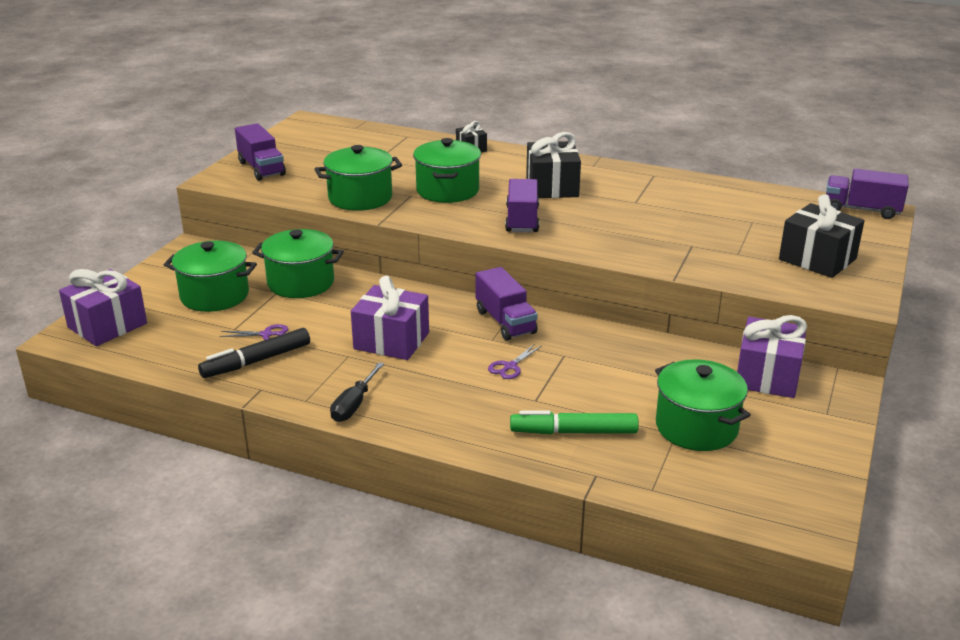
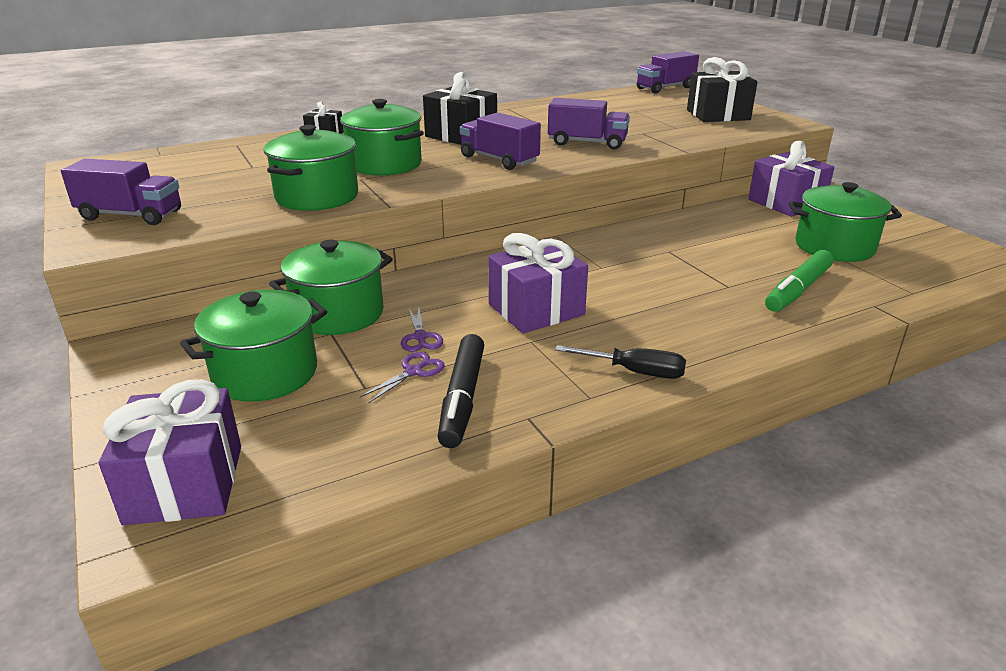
camera: 50 degrees left, 0 degrees up
black screwdriver [330,362,384,422] -> black screwdriver turned 45 degrees counterclockwise [555,345,686,379]
purple truck [475,267,538,341] -> purple truck moved to [548,98,630,150]
purple scissors [488,345,542,379] -> purple scissors moved to [401,308,443,352]

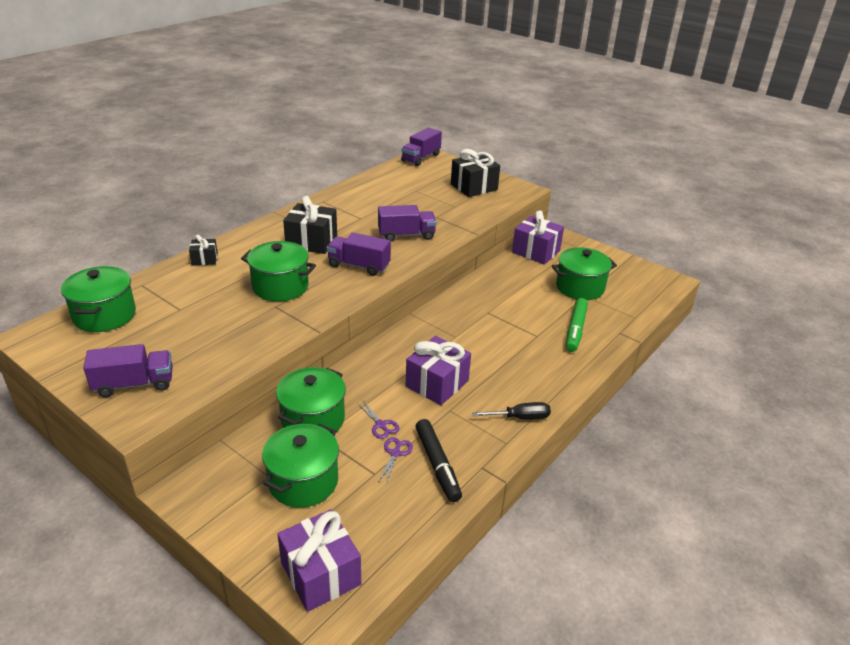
camera: 25 degrees left, 5 degrees up
green pot [264,125,358,211] -> green pot moved to [61,266,136,332]

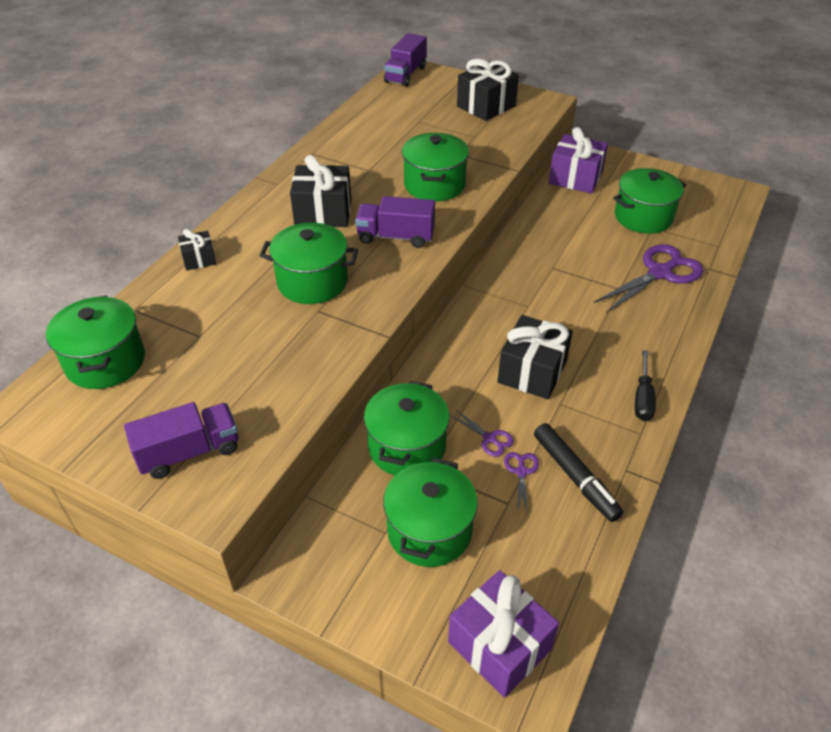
camera: 10 degrees left, 10 degrees up
purple truck [378,205,437,241] -> green pot [402,133,469,202]
purple gift [406,336,471,405] -> black gift [498,315,573,399]
black screwdriver [472,402,551,419] -> black screwdriver turned 120 degrees clockwise [635,350,656,421]
green marker [566,298,588,352] -> purple scissors [594,244,703,313]

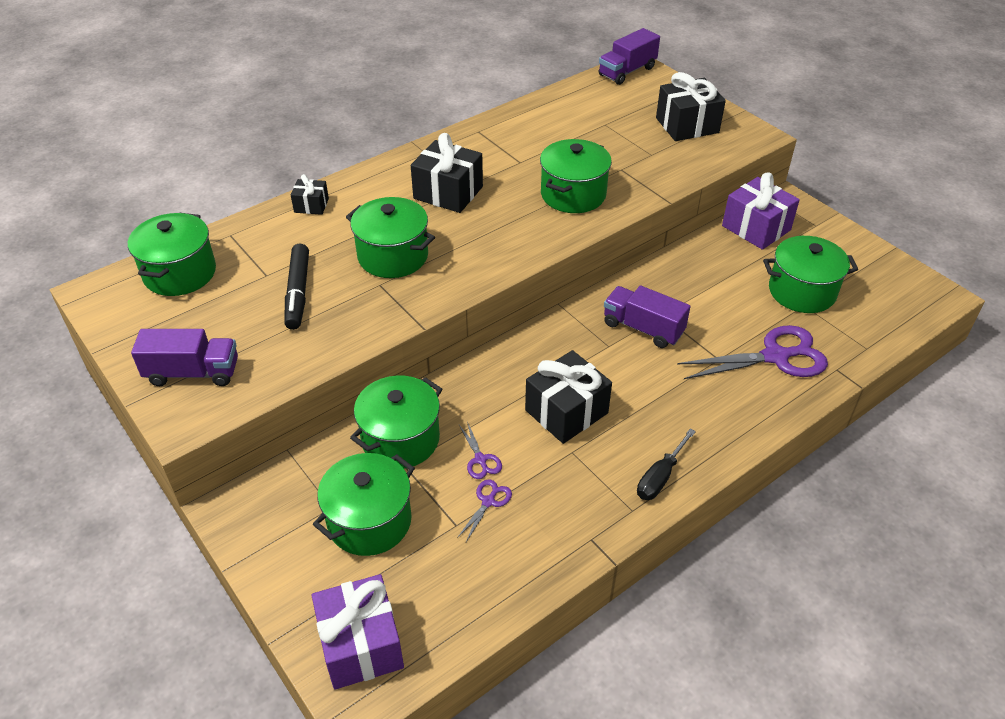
camera: 25 degrees right, 0 degrees up
purple truck [355,196,435,248] -> purple truck moved to [604,285,691,348]
black marker [534,423,623,522] -> black marker moved to [285,244,309,330]

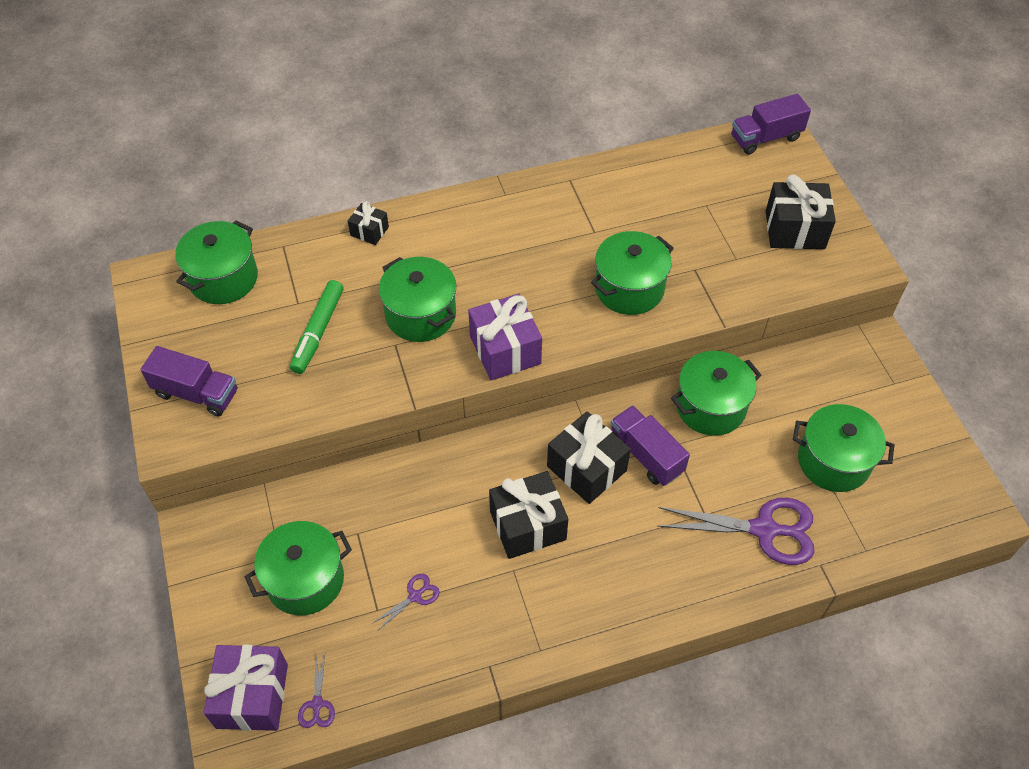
camera: 20 degrees right, 10 degrees up
black marker [285,244,309,330] -> green marker [290,280,344,374]
green pot [350,375,443,469] -> green pot moved to [671,351,762,436]
black gift [411,133,483,213] -> black gift moved to [547,412,631,504]
purple scissors [459,422,502,479] -> purple scissors moved to [298,654,335,728]
black screwdriver [637,429,696,500] -> none
purple gift [722,172,800,250] -> purple gift moved to [468,294,542,380]

